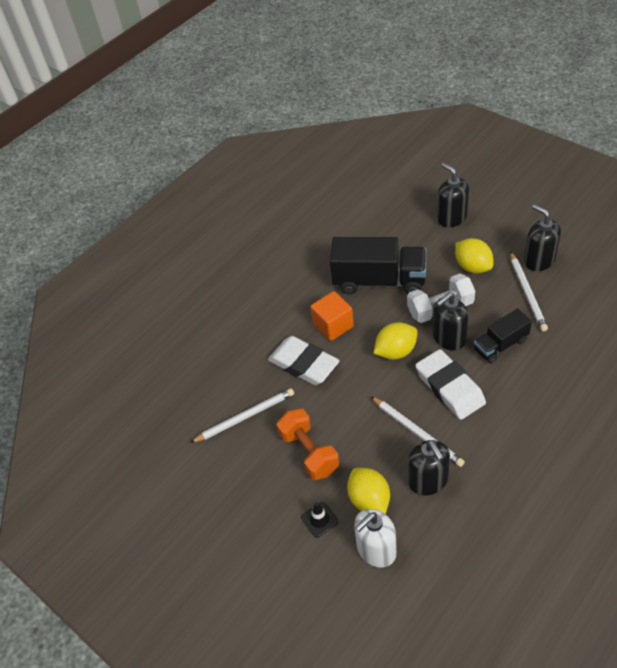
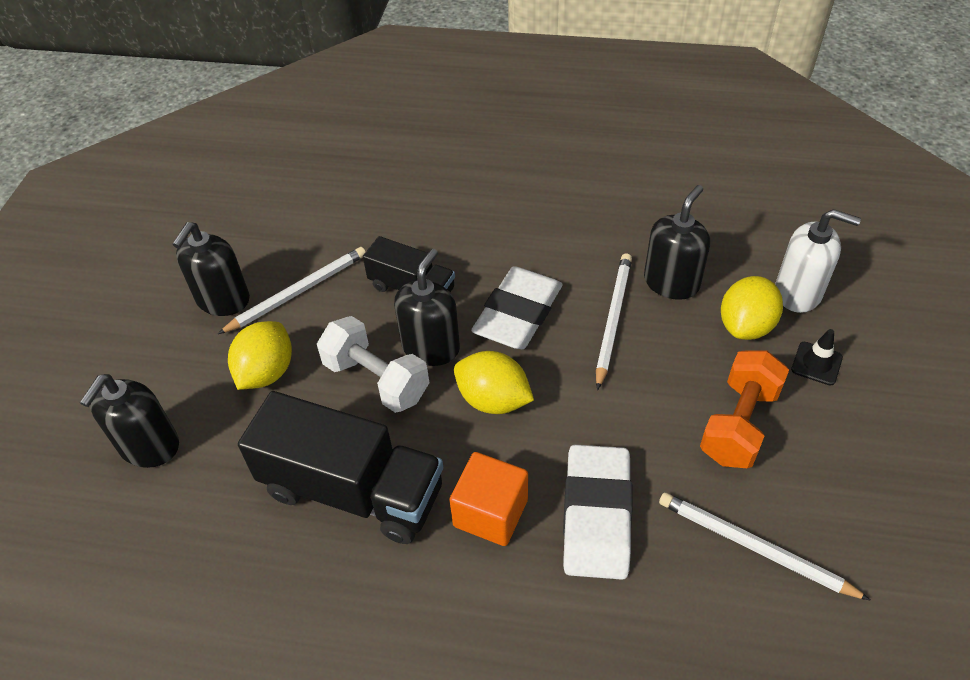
camera: 125 degrees left, 0 degrees up
black truck [330,237,426,294] -> black truck turned 135 degrees clockwise [238,391,443,544]
black soap dispenser [433,292,469,350] -> black soap dispenser turned 90 degrees counterclockwise [394,249,460,366]

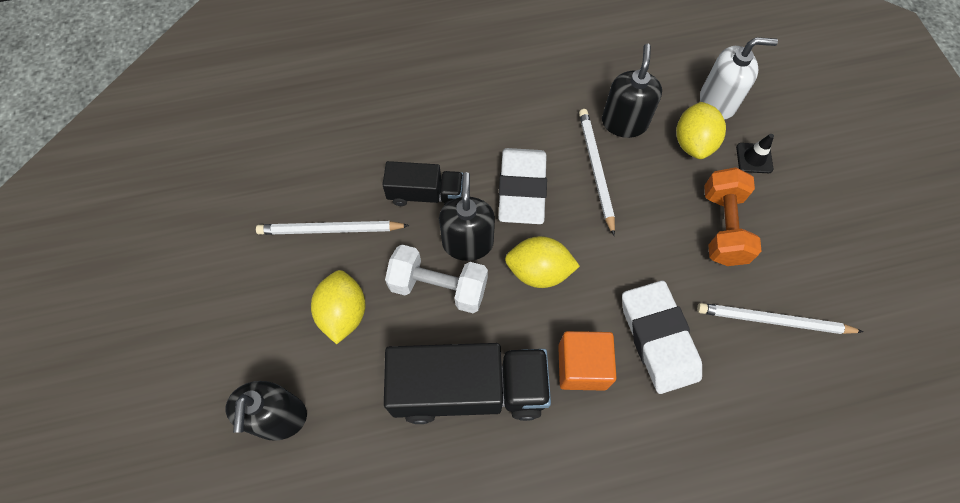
camera: 25 degrees left, 15 degrees up
black soap dispenser [172,222,250,316] -> none
white pencil [218,247,366,334] -> white pencil turned 120 degrees counterclockwise [256,221,410,235]

